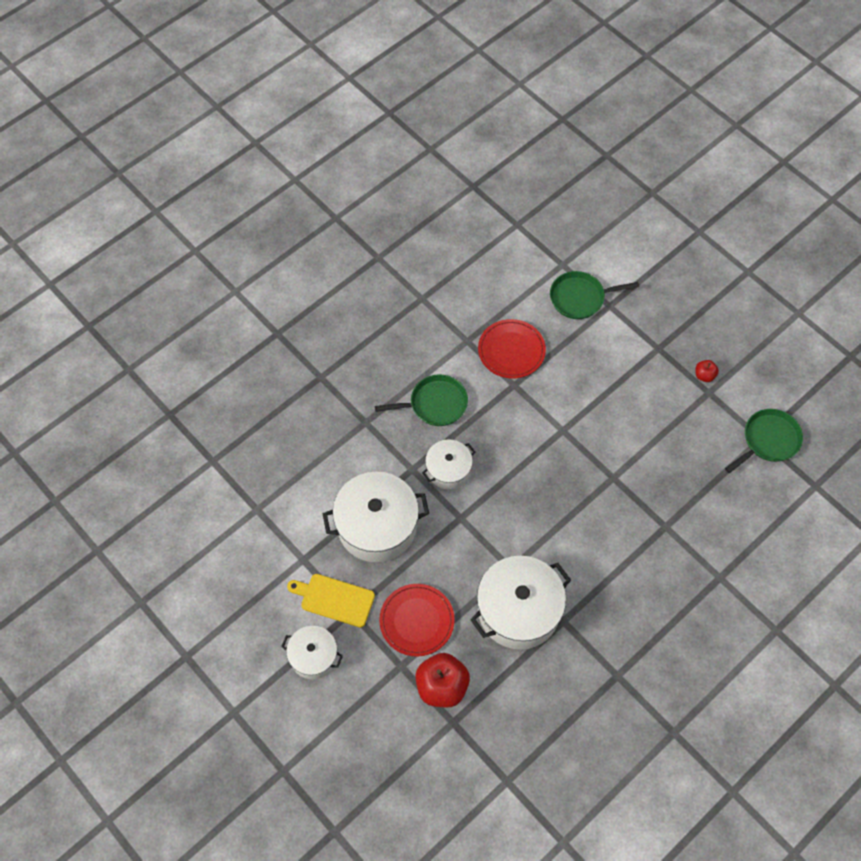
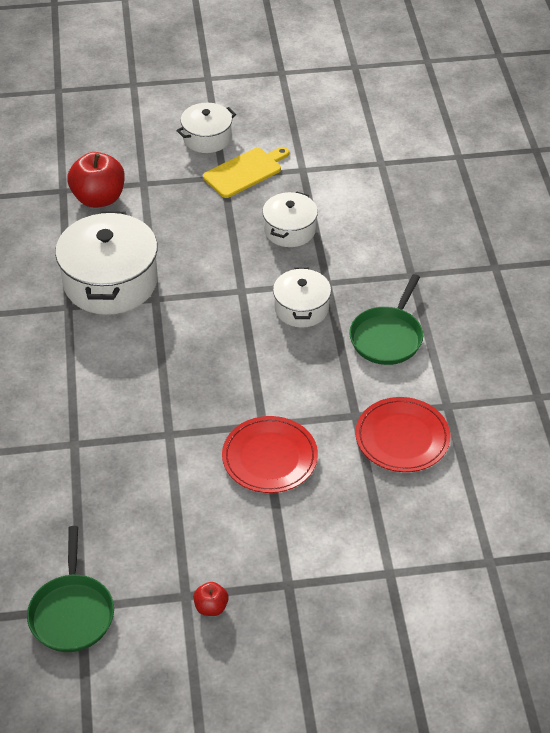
camera: 125 degrees right, 15 degrees down
white pot [323,472,429,562] -> white pot [262,191,318,247], size x0.57
red plate [379,584,455,657] -> red plate moved to [222,416,318,493]
green pan [550,271,639,319] -> none

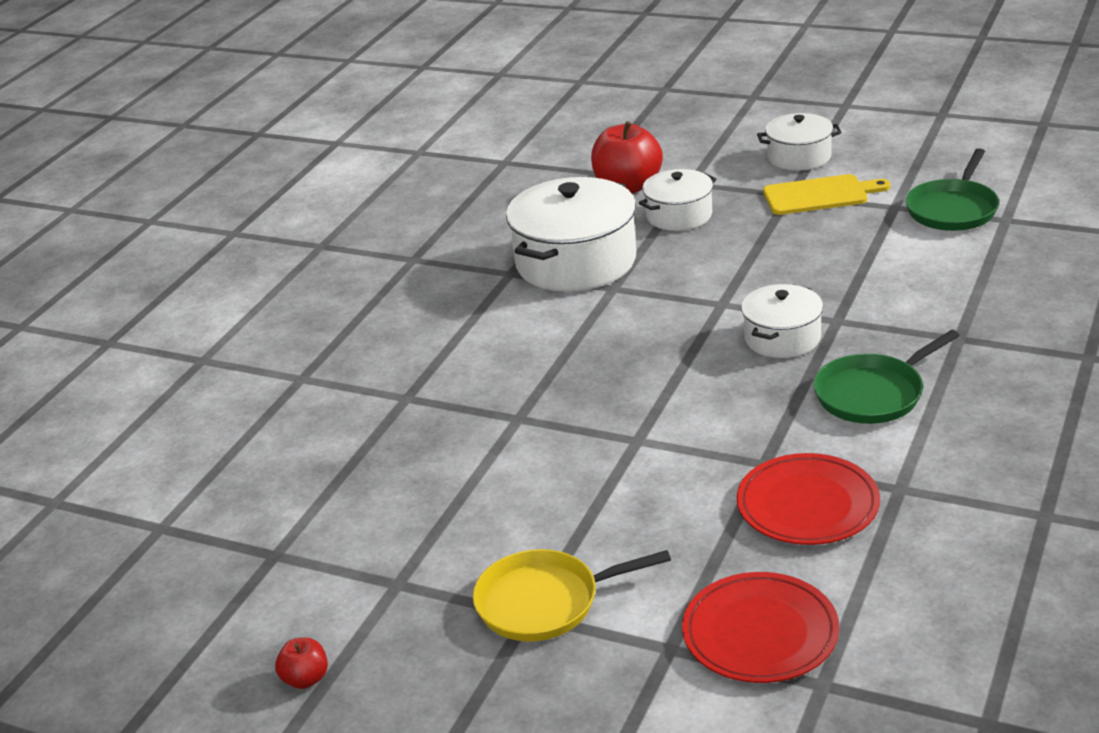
camera: 35 degrees right, 15 degrees down
green pan [27,526,114,652] -> green pan moved to [906,148,999,231]
red apple [193,582,229,616] -> red apple moved to [275,638,328,689]
red plate [222,416,318,493] -> red plate moved to [682,572,839,683]
white pot [262,191,318,247] -> white pot moved to [639,169,716,231]
none -> yellow pan [473,549,671,641]

